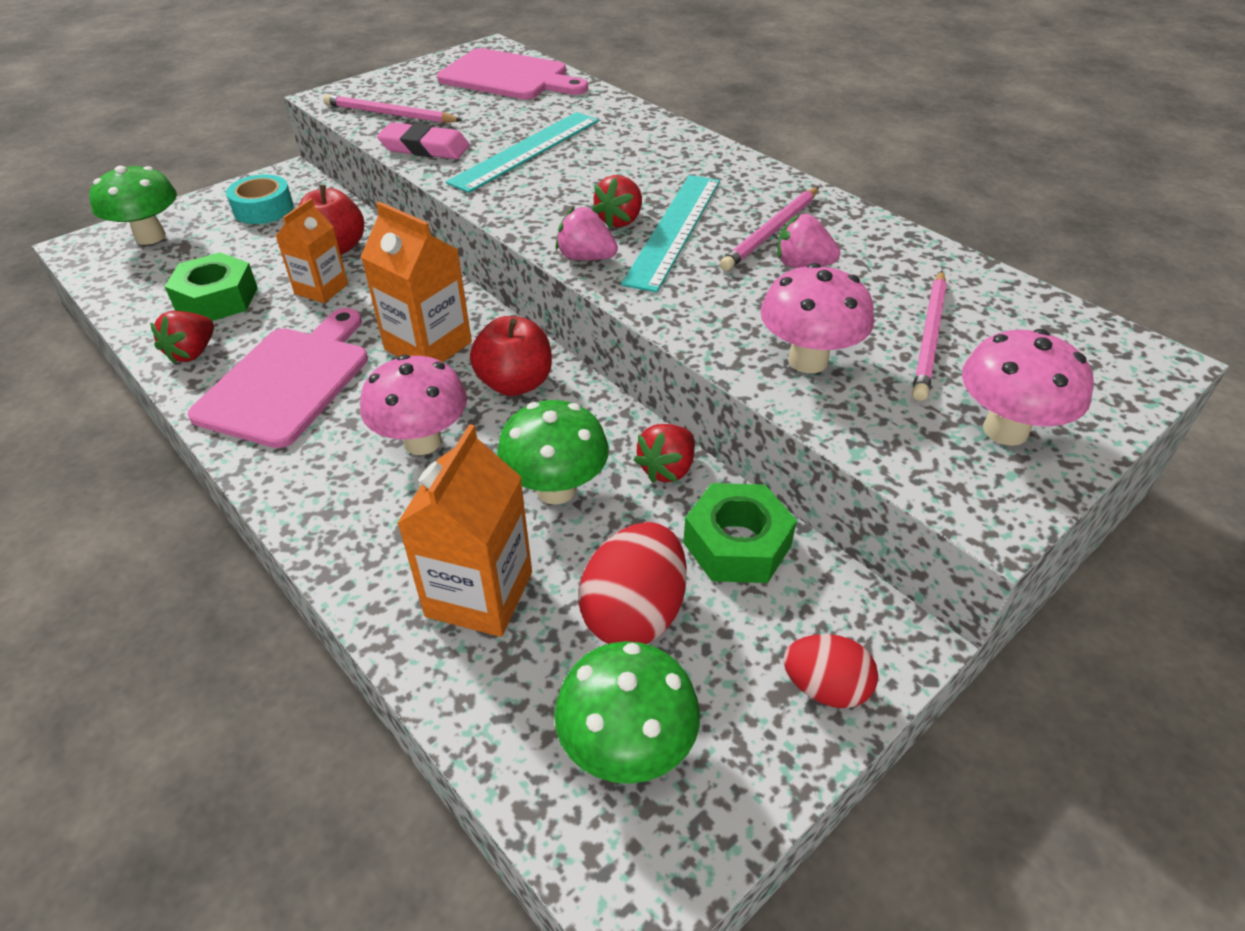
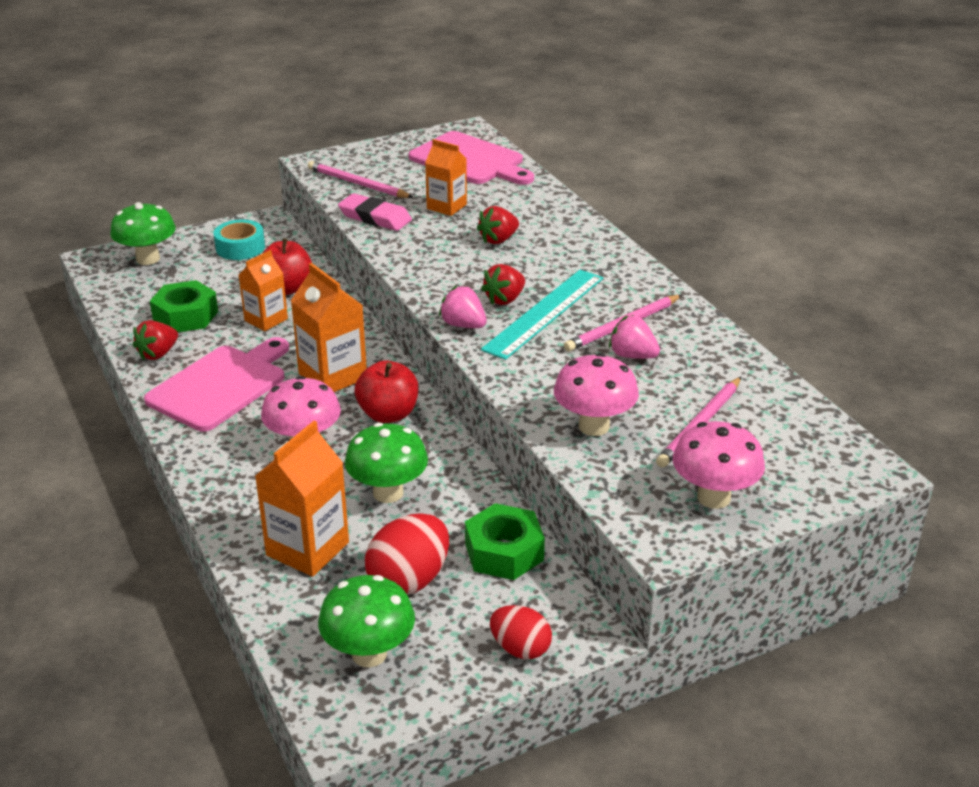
camera: 15 degrees right, 10 degrees down
turquoise ruler [446,112,599,193] -> none
red strawberry [634,424,695,483] -> red strawberry moved to [477,206,519,244]
none -> orange carton [425,139,467,216]

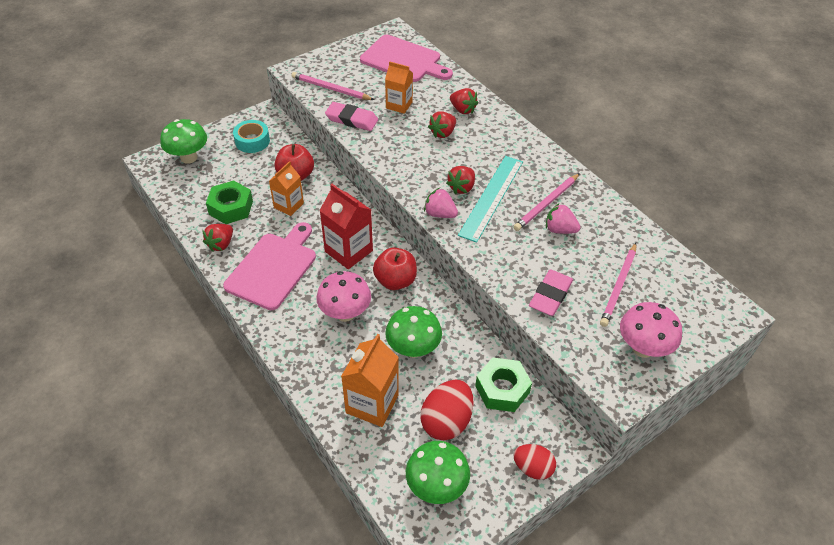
camera: 10 degrees left, 15 degrees up
orange carton [291,263,367,392] -> red carton [319,184,373,269]
pink mushroom [554,353,639,436] -> pink eraser [529,269,573,316]
none -> red strawberry [450,88,478,114]

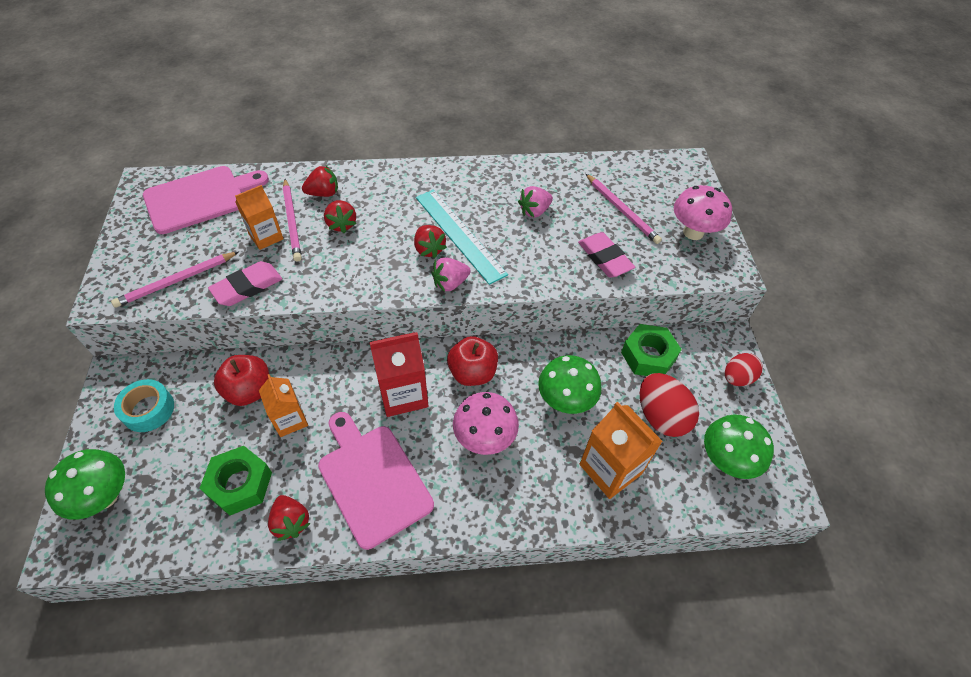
camera: 60 degrees left, 5 degrees up
pink pencil [513,173,580,231] -> pink pencil moved to [283,179,302,262]

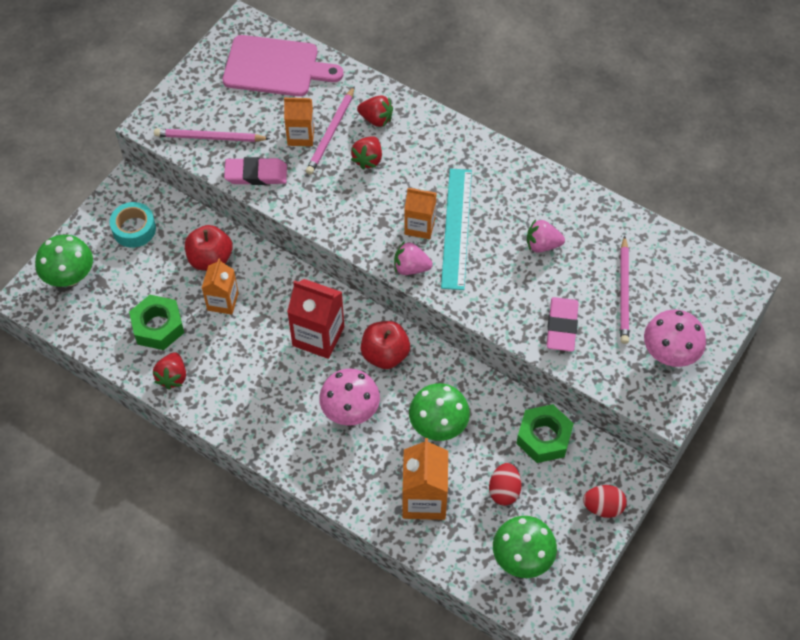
camera: 40 degrees right, 5 degrees up
pink cutting board [318,412,434,550] -> none
red strawberry [414,225,447,258] -> orange carton [404,188,436,239]
red egg [640,373,699,437] -> red egg [489,463,522,506], size x0.65

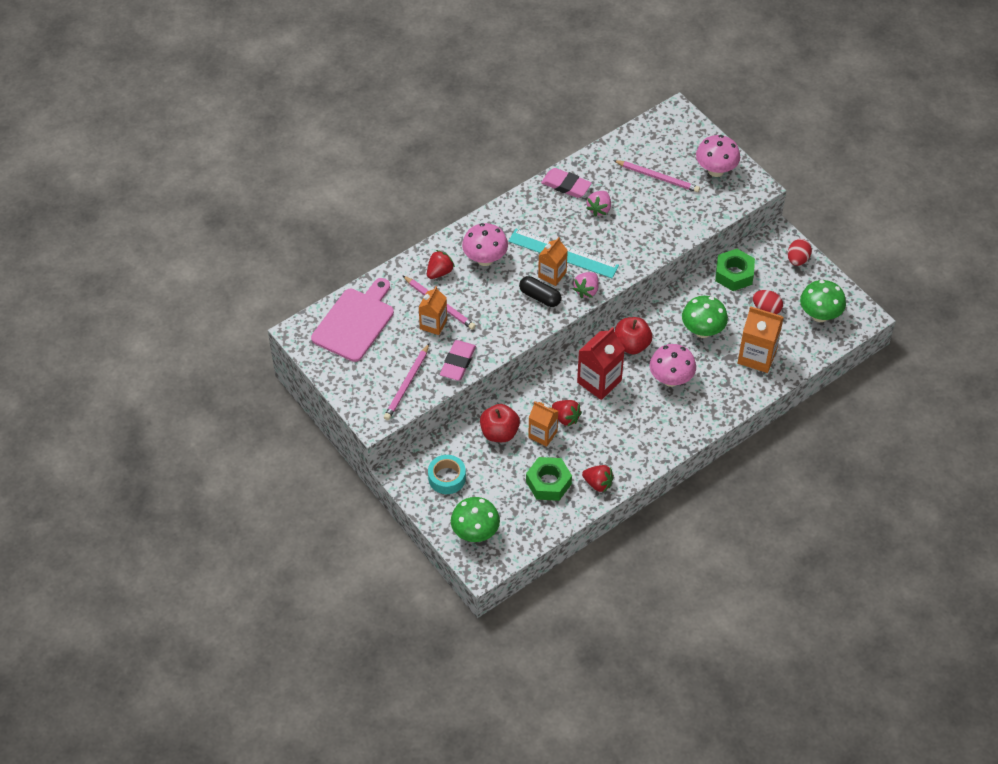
camera: 70 degrees left, 5 degrees down
red strawberry [351,136,382,170] -> red strawberry moved to [552,400,582,427]
pink eraser [547,297,579,352] -> pink eraser moved to [541,168,592,198]
none -> pink mushroom [462,223,508,266]
none -> black capsule [519,276,562,307]

